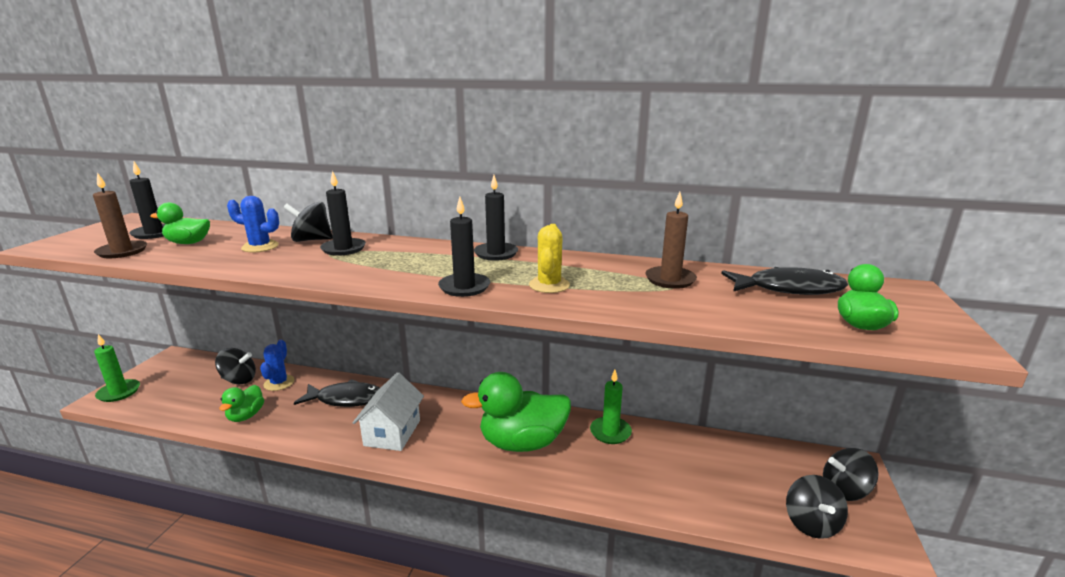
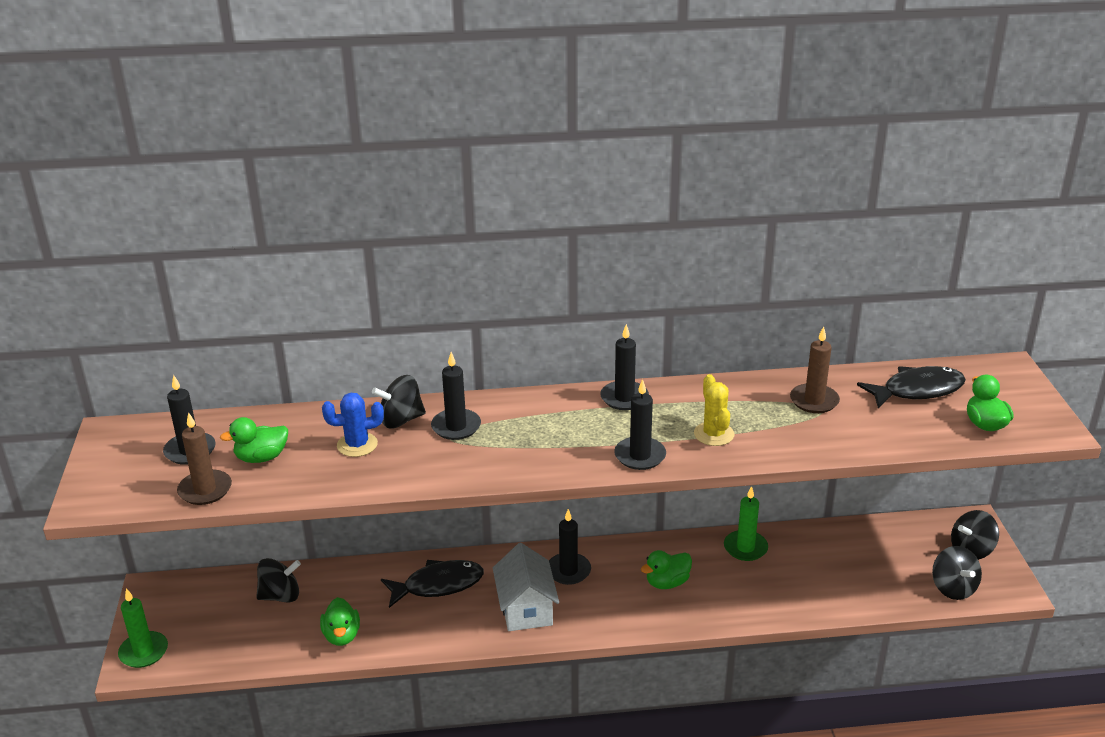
camera: 20 degrees left, 10 degrees up
blue cactus [260,340,295,391] -> none
green duck [461,372,571,452] -> green duck [641,550,692,589], size x0.51
none -> black candle [549,509,591,585]

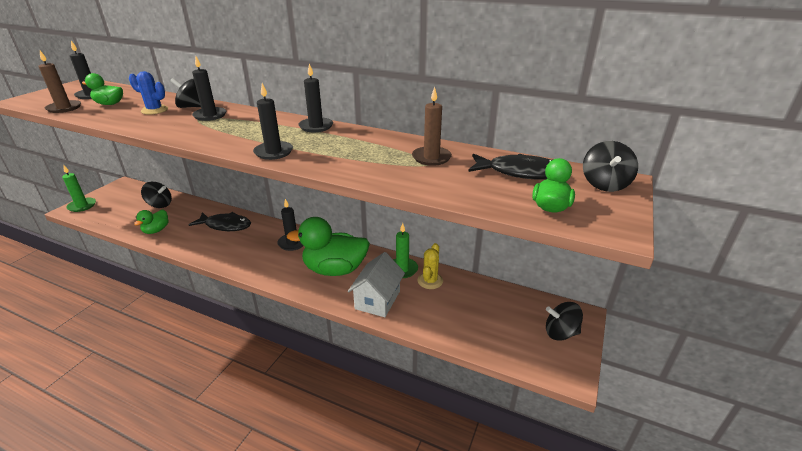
camera: 30 degrees right, 0 degrees up
white house [493,543,559,631] -> white house moved to [348,252,405,317]
green duck [641,550,692,589] -> green duck [287,217,370,276], size x1.96
yellow cactus [694,374,735,446] -> yellow cactus moved to [417,243,443,289]
black spinning top [932,546,982,600] -> black spinning top moved to [583,141,638,192]

